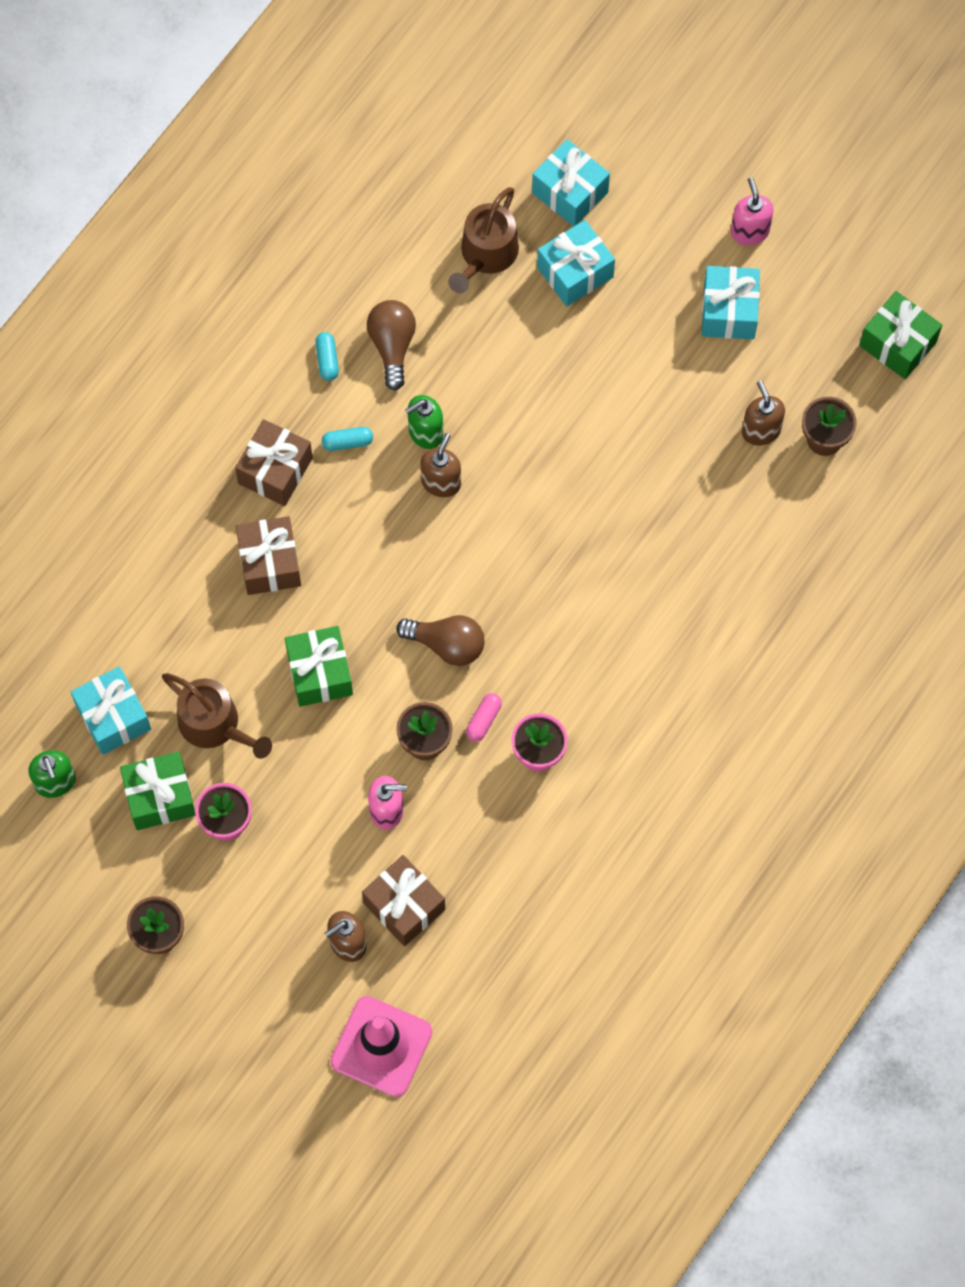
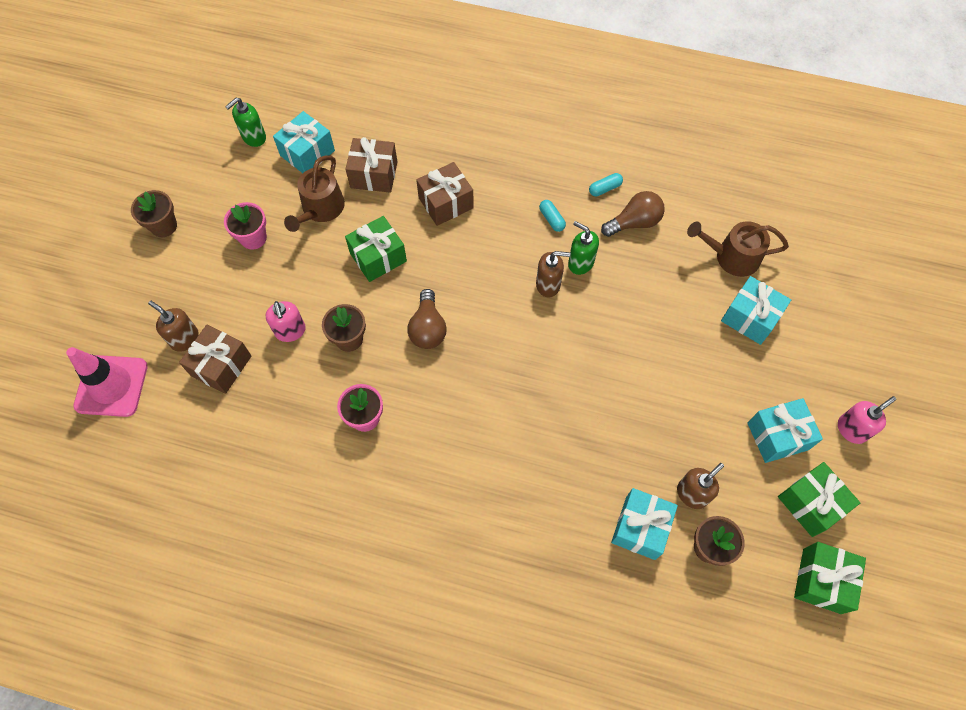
camera: 70 degrees right, 5 degrees down
green gift [120,752,196,830] -> green gift moved to [778,462,860,537]
brown gift [235,419,313,506] -> brown gift moved to [345,137,397,193]
pink capsule [466,693,502,742] -> none
turquoise gift [532,139,610,227] -> turquoise gift moved to [611,488,678,560]

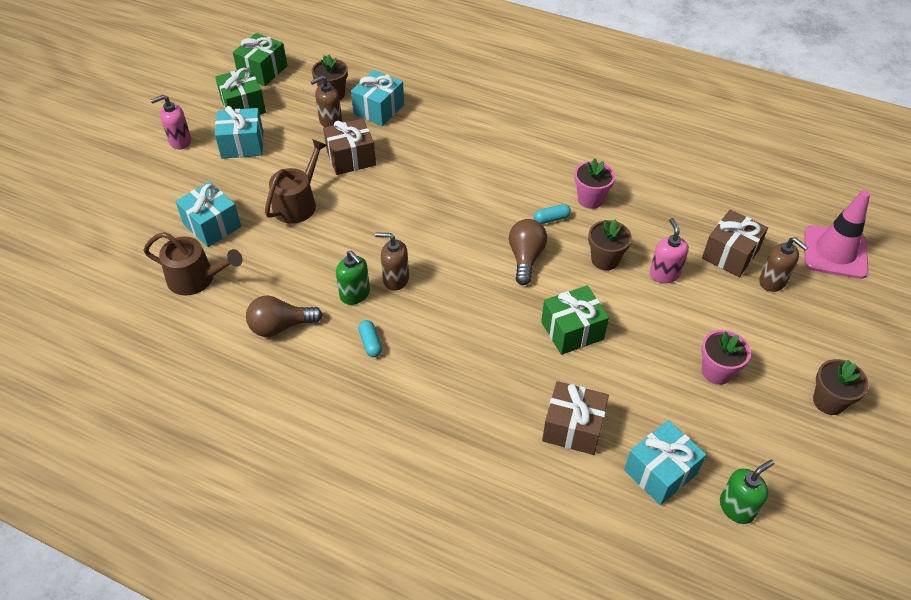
camera: 170 degrees left, 15 degrees down
brown watering can [284,155,345,232] -> brown watering can moved to [265,139,327,224]
brown gift [416,162,474,226] -> brown gift moved to [323,119,376,175]
turquoise capsule [589,173,623,196] -> turquoise capsule moved to [534,204,571,224]

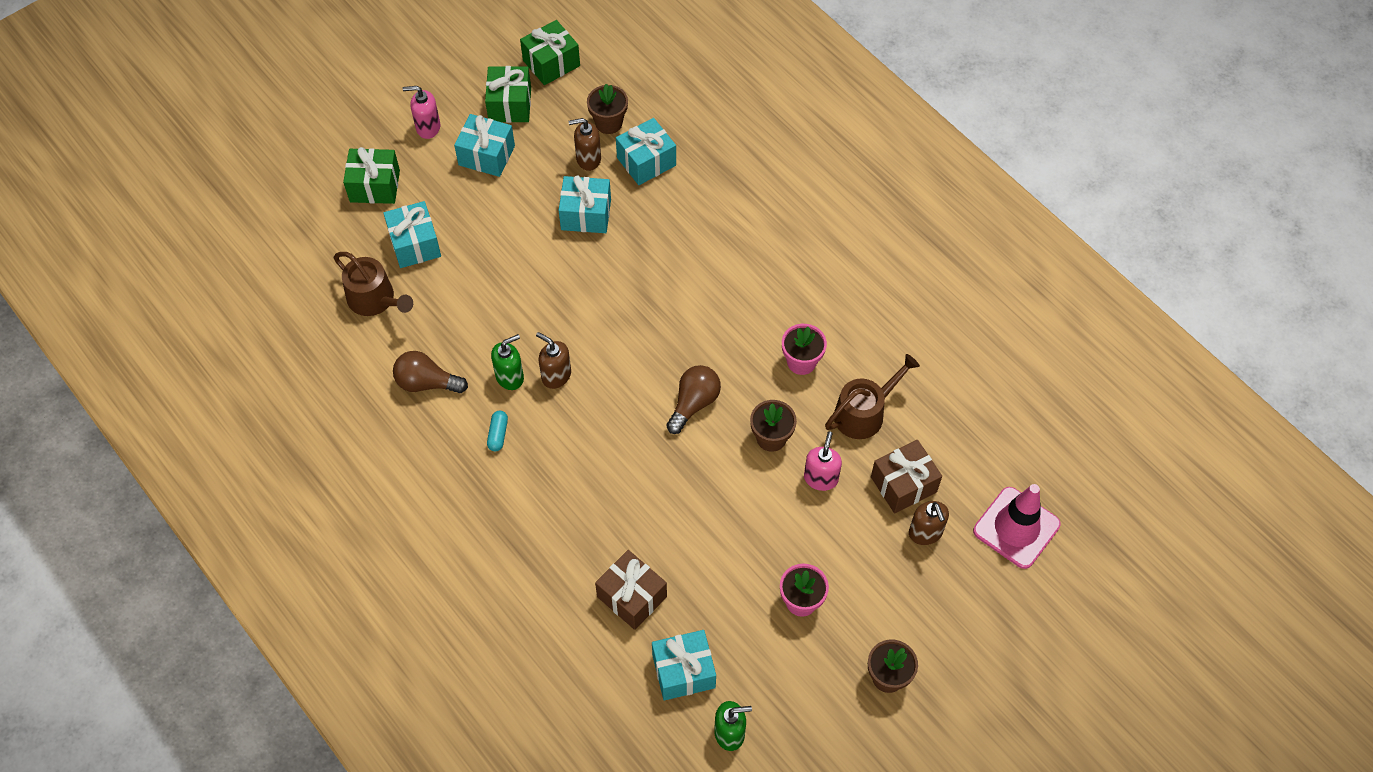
camera: 25 degrees right, 10 degrees up
brown watering can [265,139,327,224] -> brown watering can moved to [825,354,920,439]
brown gift [323,119,376,175] -> turquoise gift [559,175,611,233]
green soap dispenser [336,250,370,305] -> green soap dispenser turned 105 degrees counterclockwise [491,334,524,390]
turquoise capsule [534,204,571,224] -> none
green gift [541,285,609,355] -> green gift moved to [343,147,400,204]

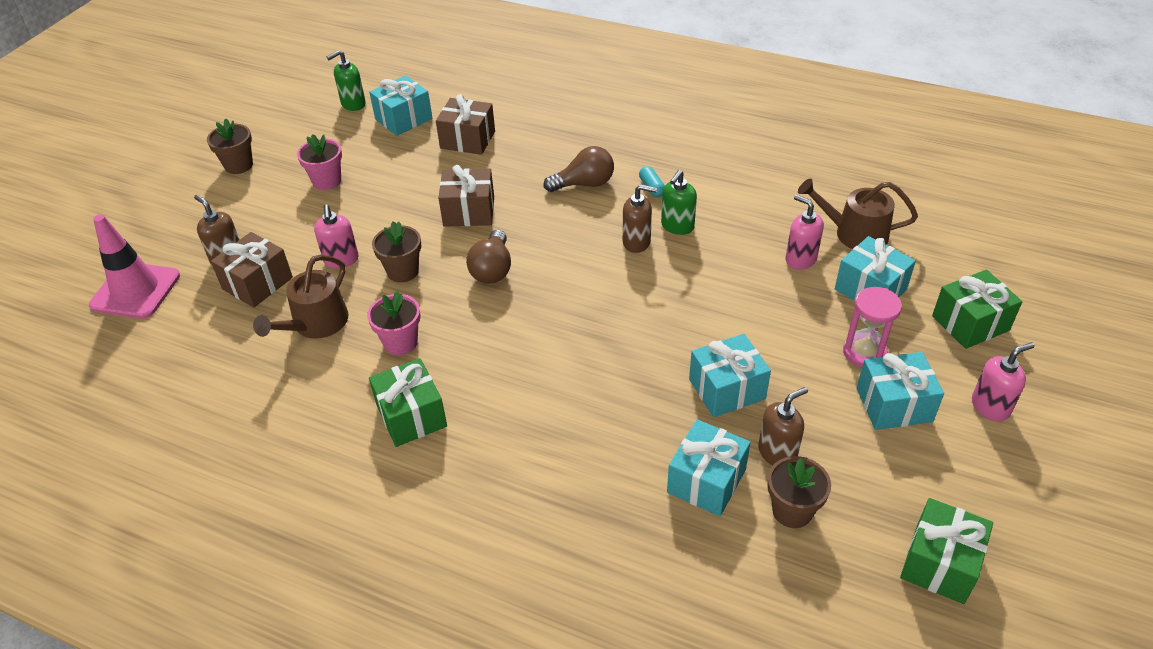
camera: 155 degrees right, 15 degrees down
brown light bulb [393,351,468,393] -> brown light bulb moved to [544,146,614,192]
green gift [485,66,531,123] -> green gift moved to [369,358,447,447]
none -> brown gift [438,165,494,227]
none -> pink soap dispenser [785,195,824,270]
none -> pink hourglass [843,287,902,367]

